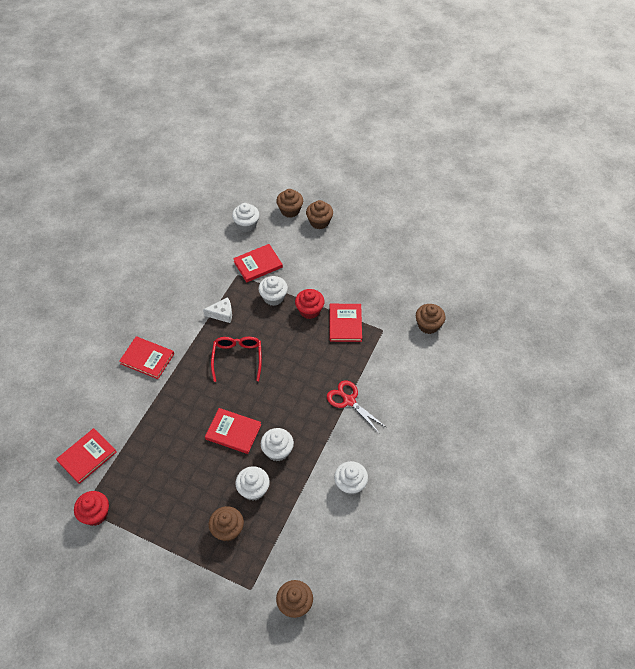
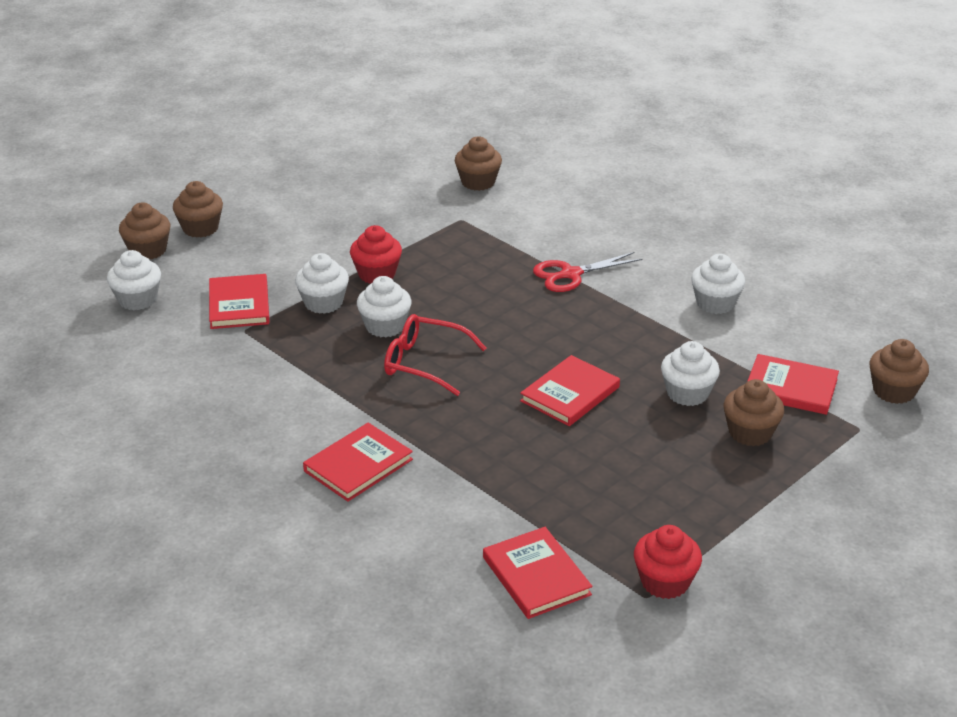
camera: 70 degrees left, 20 degrees down
white cheese [203,297,232,323] -> none
white cupcake [261,428,294,461] -> white cupcake moved to [357,276,411,337]
red book [330,304,362,342] -> red book moved to [747,354,839,415]

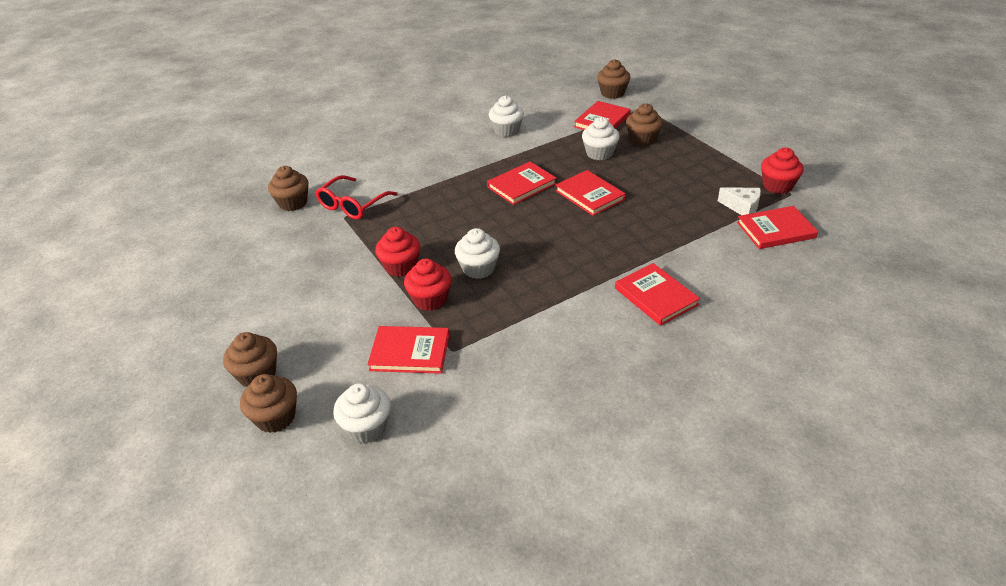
camera: 75 degrees left, 5 degrees up
white cupcake [295,253,349,314] -> red cupcake [404,258,452,311]
red glasses [384,314,486,396] -> red glasses moved to [315,175,398,219]
red scissors [533,252,643,292] -> none
none -> red book [487,162,557,205]
none -> white cheese [718,188,761,215]

